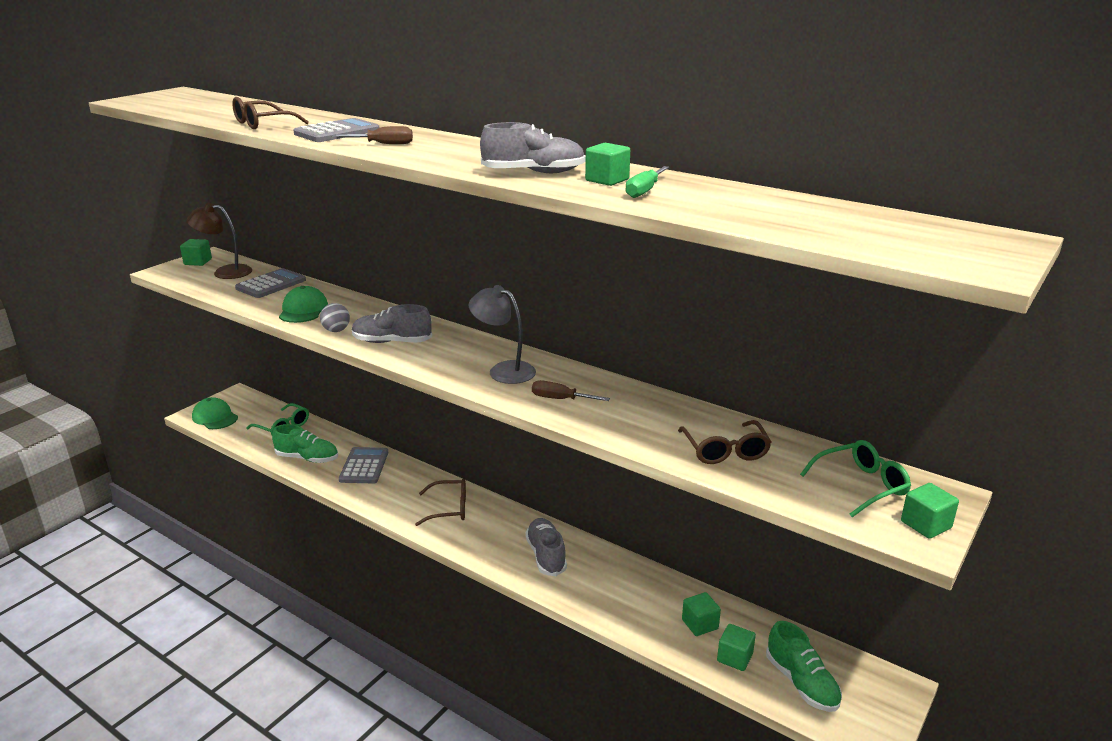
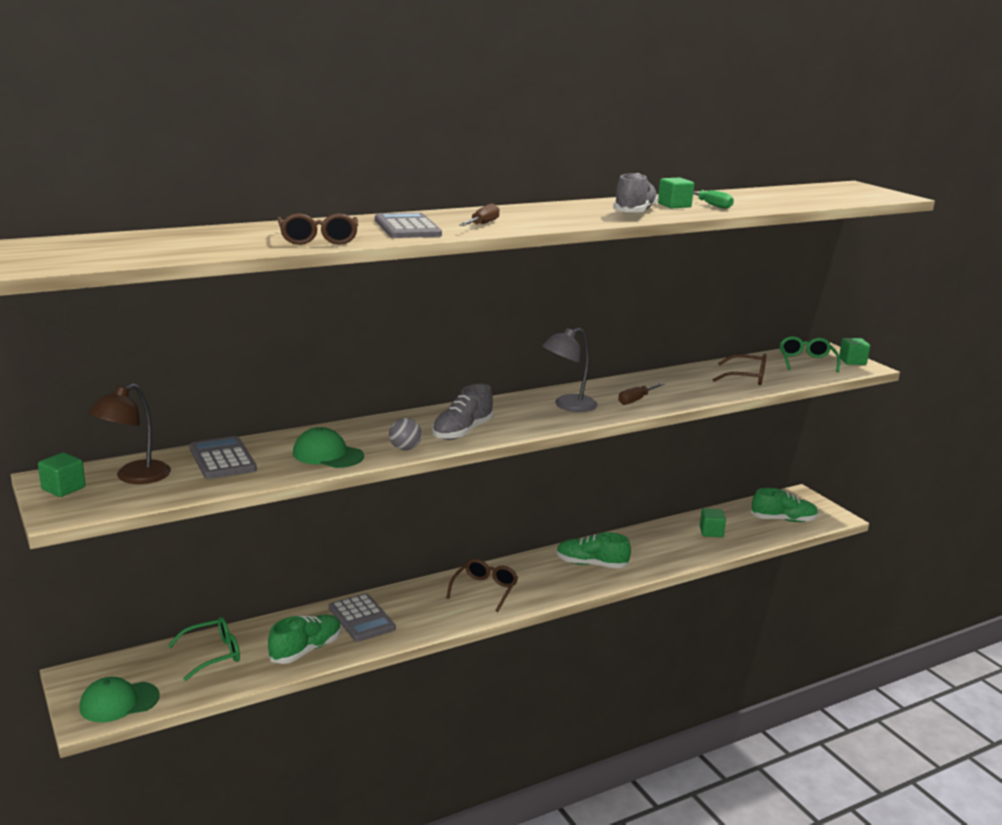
camera: 65 degrees left, 5 degrees down
grey calculator [339,447,388,483] -> grey calculator turned 150 degrees counterclockwise [329,593,396,642]
grey shoe [525,518,567,576] -> green shoe [556,532,631,569]
green cube [717,624,756,671] -> none

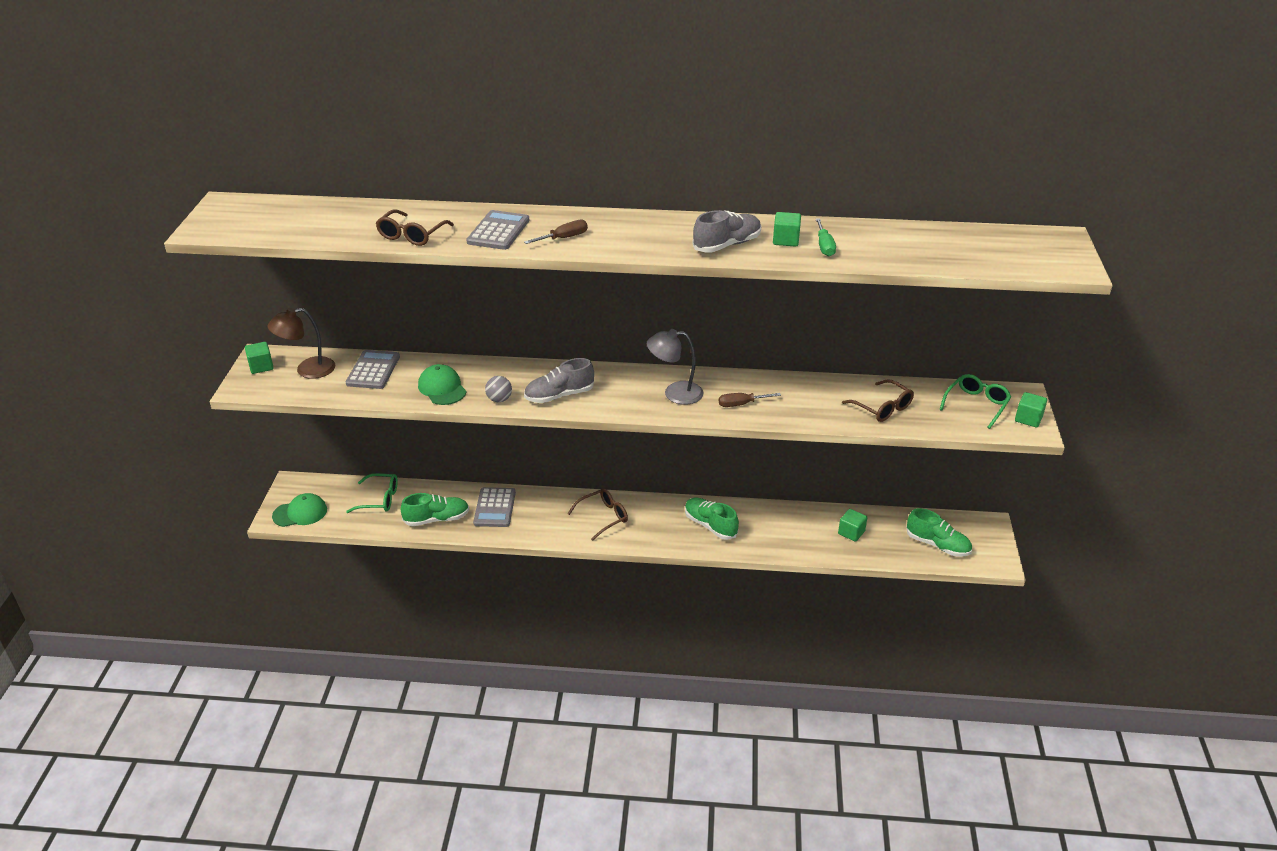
camera: 35 degrees right, 15 degrees up
green cap [79,677,160,722] -> green cap turned 150 degrees clockwise [272,493,327,527]

